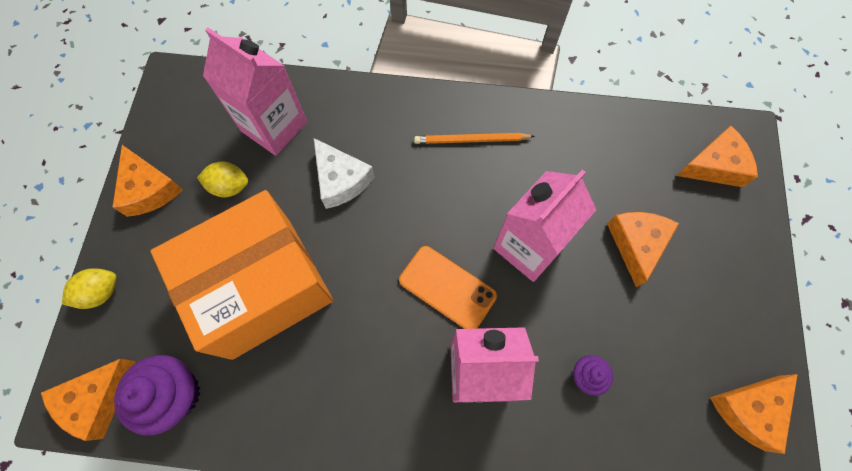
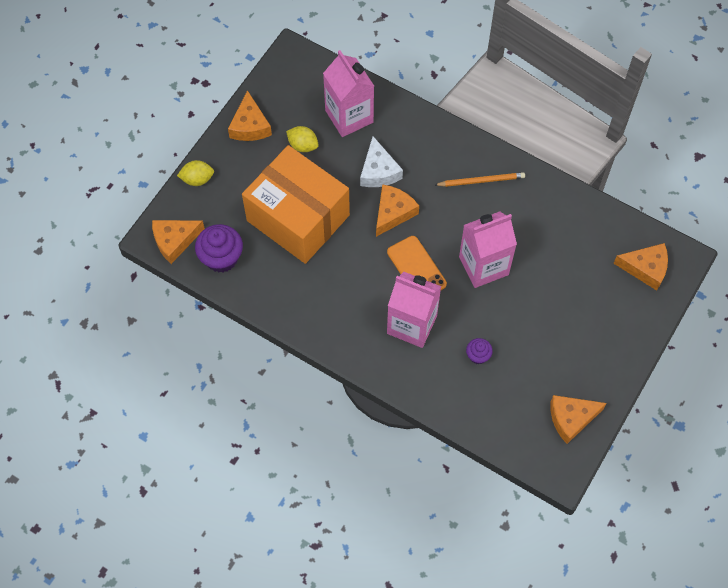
camera: 25 degrees right, 5 degrees down
orange box [151,190,333,360] -> orange box turned 45 degrees clockwise [242,145,350,264]
orange pencil [414,133,535,144] -> orange pencil turned 150 degrees clockwise [435,172,525,187]
orange cheese [607,212,679,287] -> orange cheese moved to [376,184,419,237]

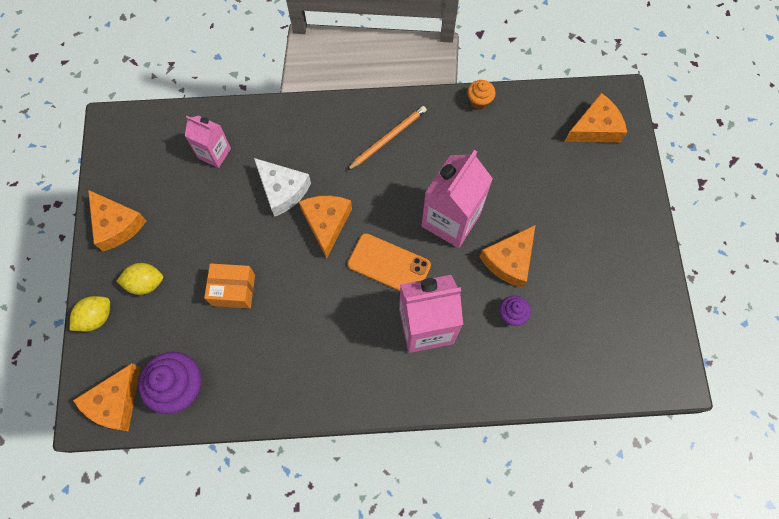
camera: 35 degrees left, 5 degrees up
orange box [242,145,350,264] -> orange box [204,263,255,309], size x0.42
yellow lemon [286,126,318,152] -> yellow lemon moved to [117,263,163,295]
pink carton [323,50,374,137] -> pink carton [185,116,231,168], size x0.58
orange cheese [551,395,607,444] -> orange cheese moved to [480,225,536,288]
none -> orange cupcake [467,80,496,109]

